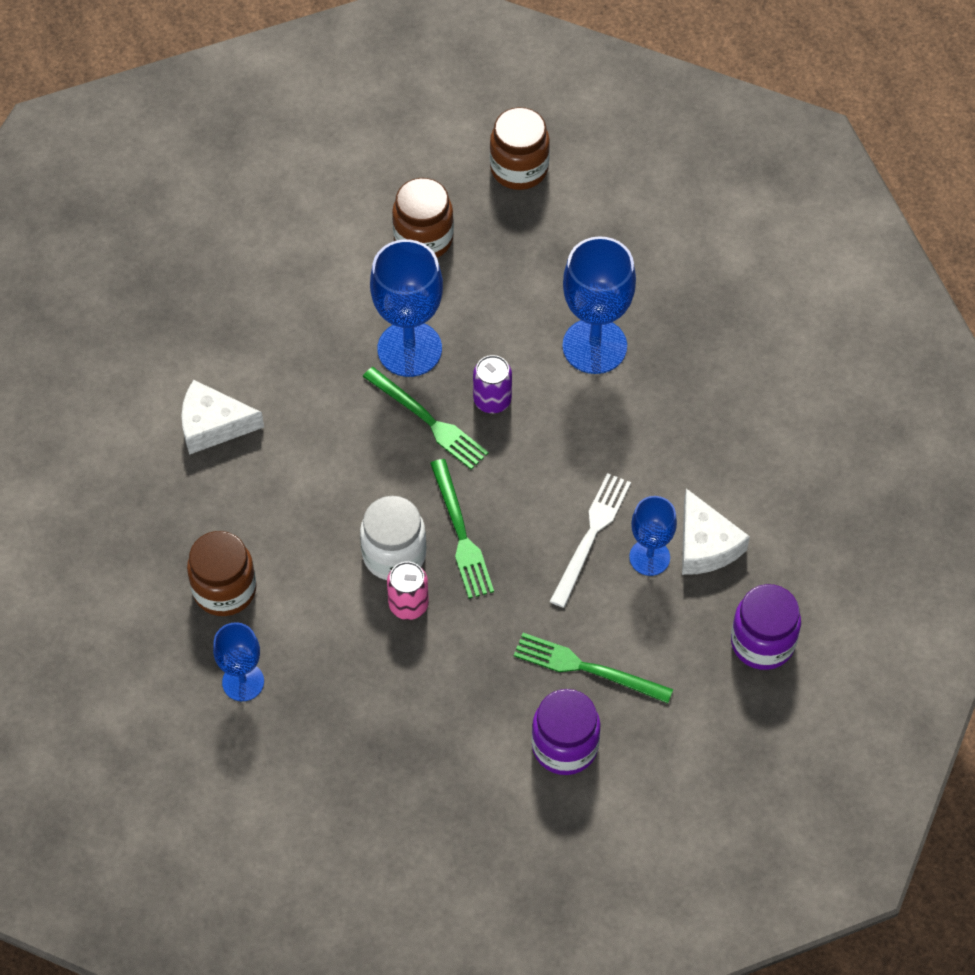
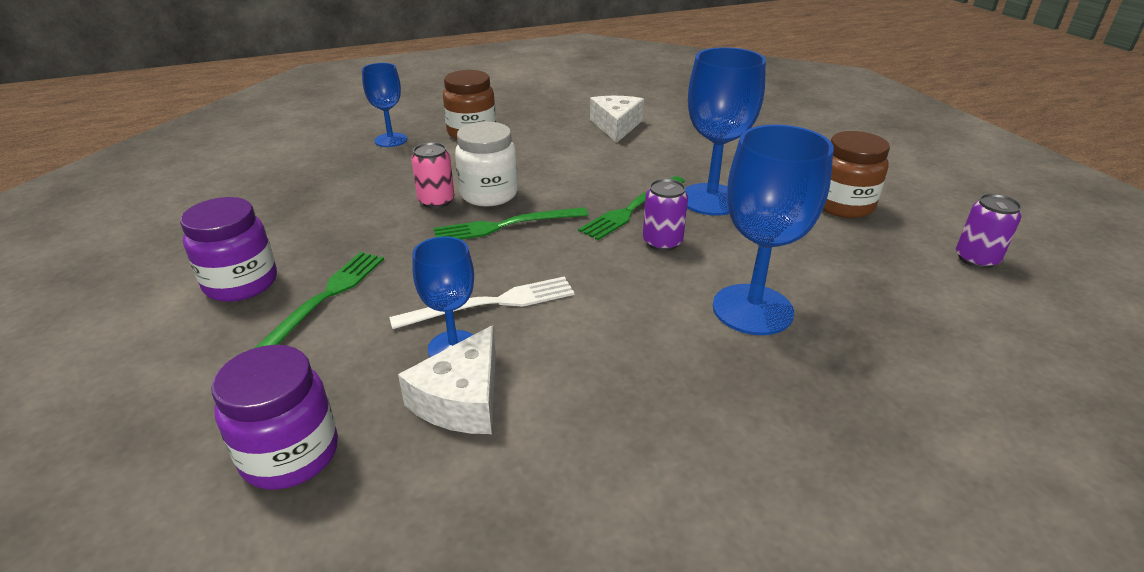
camera: 90 degrees right, 25 degrees down
brown jar [490,107,550,190] -> purple can [956,194,1022,269]
white fork [550,473,631,608] -> white fork turned 45 degrees counterclockwise [389,277,575,329]
white cheese [682,488,750,575] -> white cheese turned 45 degrees counterclockwise [398,325,496,434]

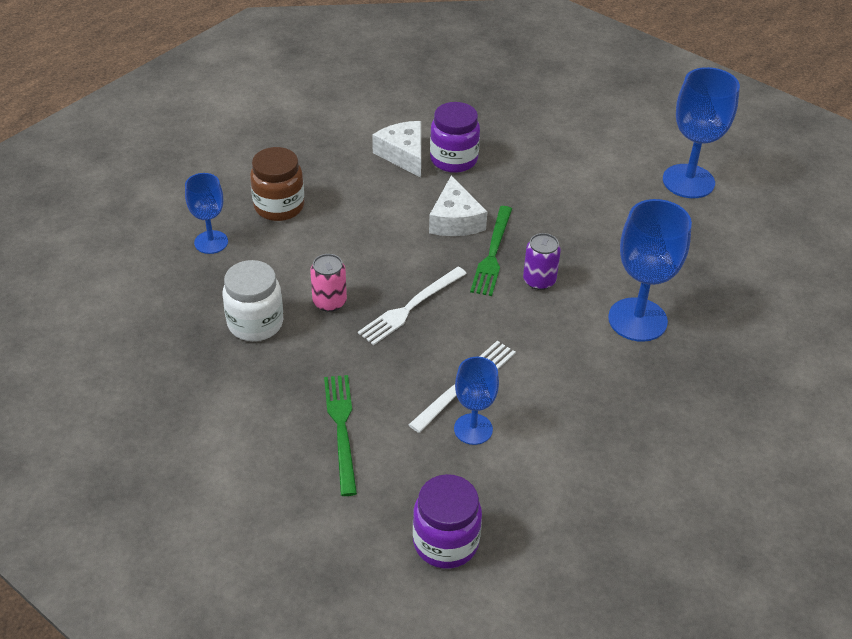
camera: 30 degrees left, 10 degrees up
purple jar [180,197,277,302] -> purple jar moved to [430,102,480,173]
white cheese [398,325,496,434] -> white cheese moved to [429,175,487,236]
green fork [434,207,588,240] -> white fork [358,267,467,345]
white jar [455,122,518,207] -> white jar moved to [223,260,283,341]
blue goblet [685,47,766,216] -> blue goblet moved to [663,67,740,198]
brown jar [823,131,890,218] -> none
purple can [956,194,1022,269] -> none

